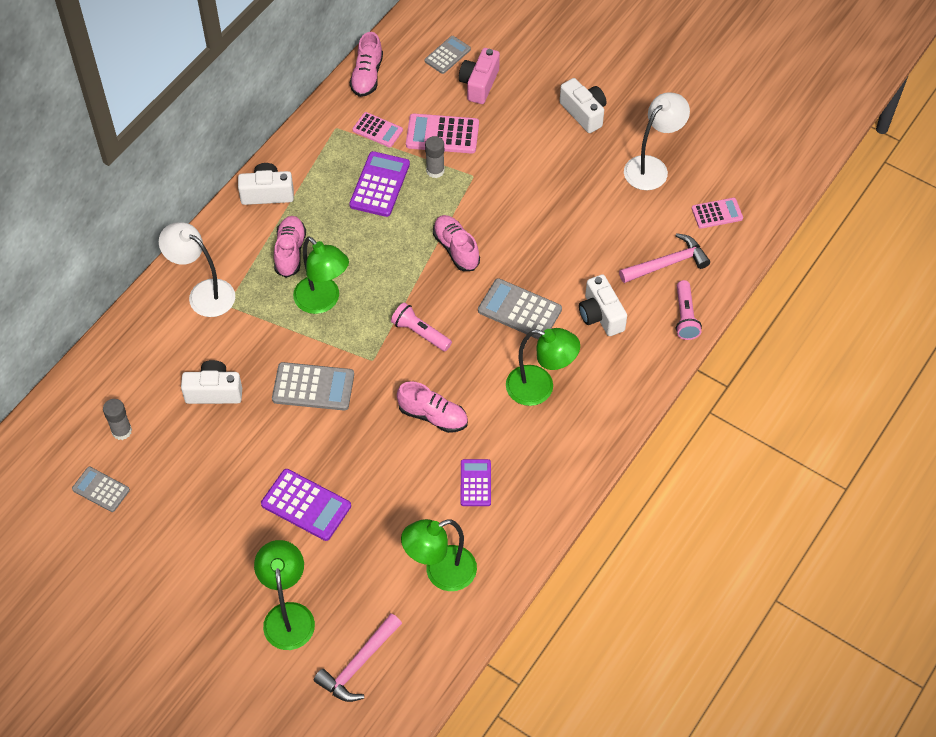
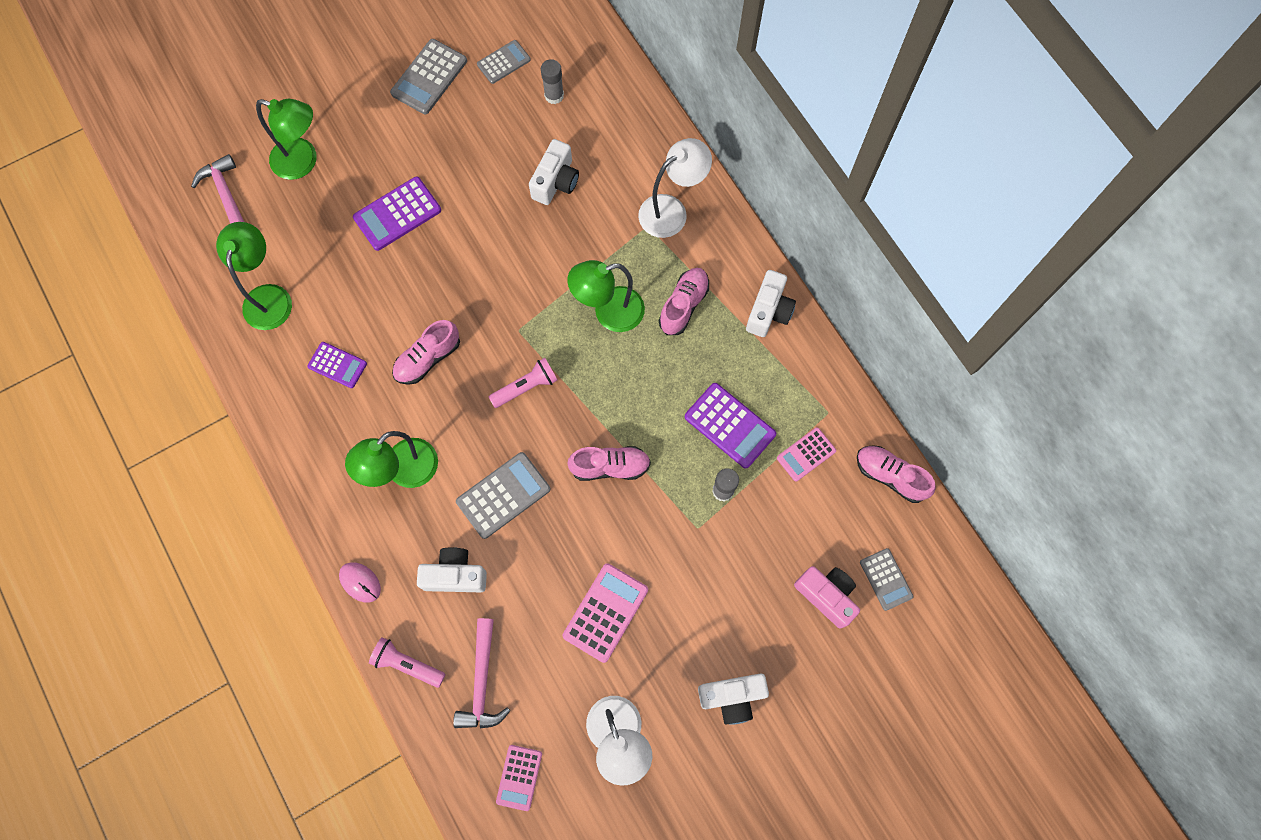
camera: 115 degrees right, 15 degrees up
grey calculator [272,362,354,411] -> grey calculator moved to [390,39,467,114]
pink shoe [274,216,306,278] -> pink shoe turned 90 degrees counterclockwise [659,268,709,335]
pink calculator [406,113,479,154] -> pink calculator moved to [563,563,648,663]
none -> pink mouse [339,562,381,603]

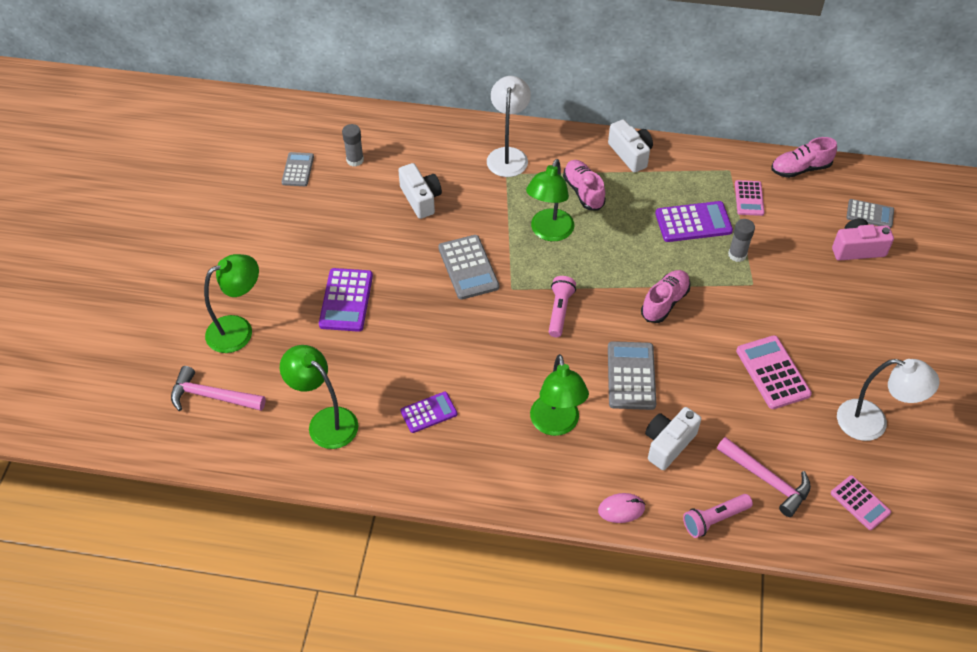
camera: 50 degrees left, 20 degrees down
grey calculator [390,39,467,114] -> grey calculator moved to [438,235,499,300]
pink shoe [392,320,460,385] -> none
white camera [698,673,769,725] -> none

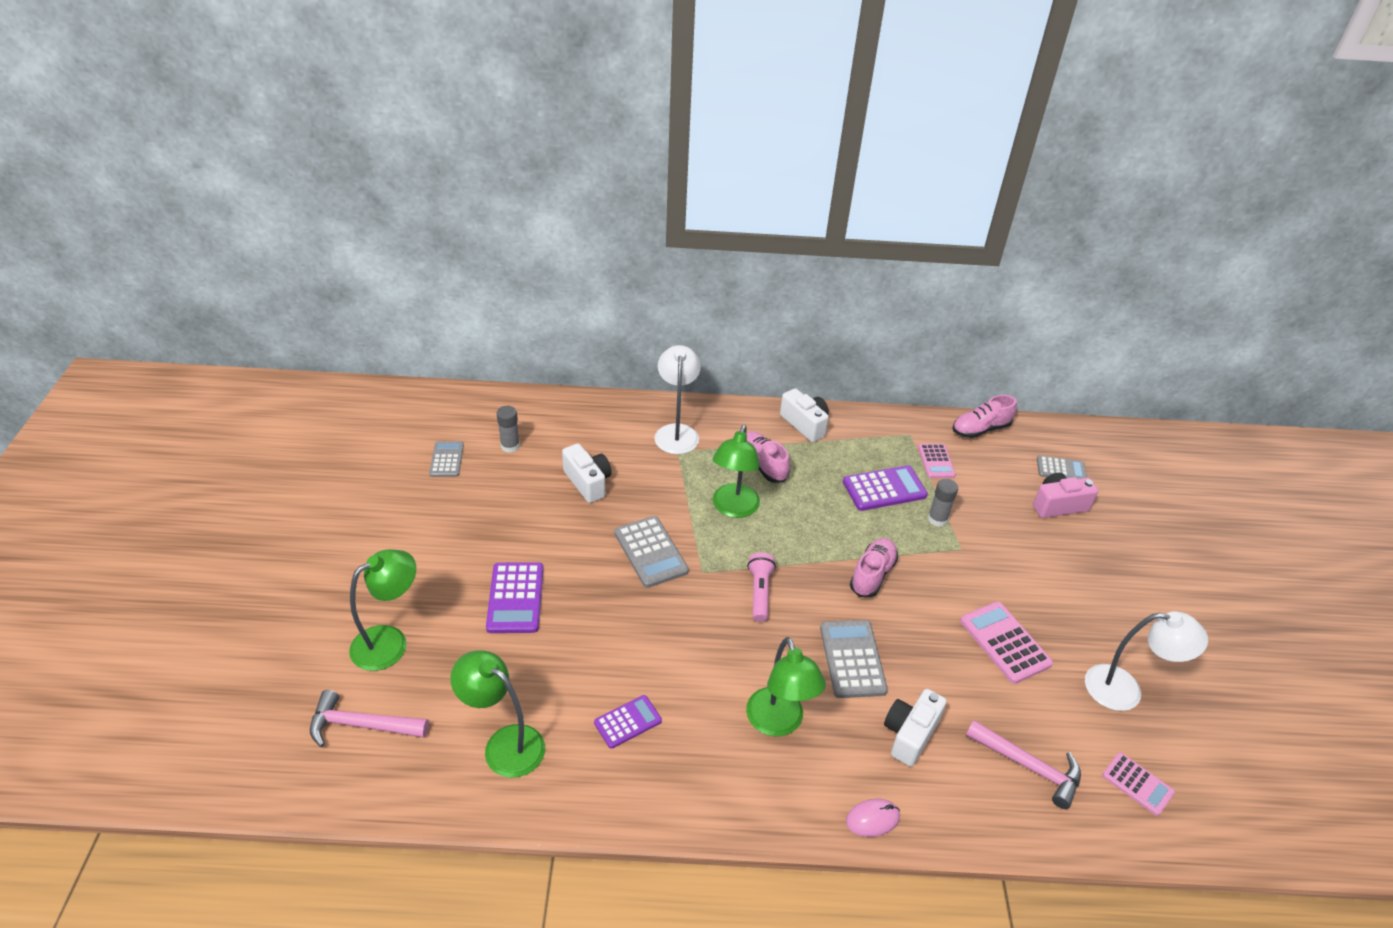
camera: 10 degrees left, 10 degrees down
pink flashlight [683,494,753,538] -> none

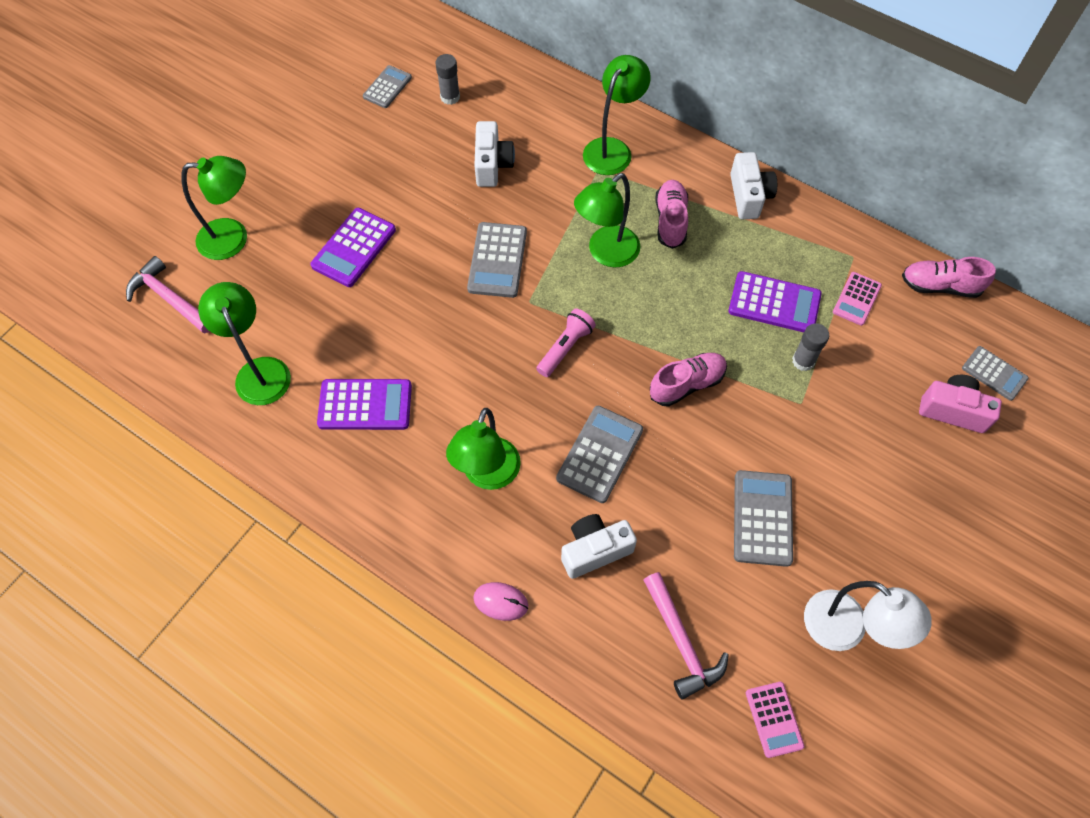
camera: 35 degrees right, 20 degrees up
purple calculator [594,695,662,749] -> purple calculator [317,379,412,430], size x1.56
white lamp [655,345,701,454] -> green lamp [583,55,651,175]
pink calculator [960,601,1053,684] -> grey calculator [734,470,793,567]

